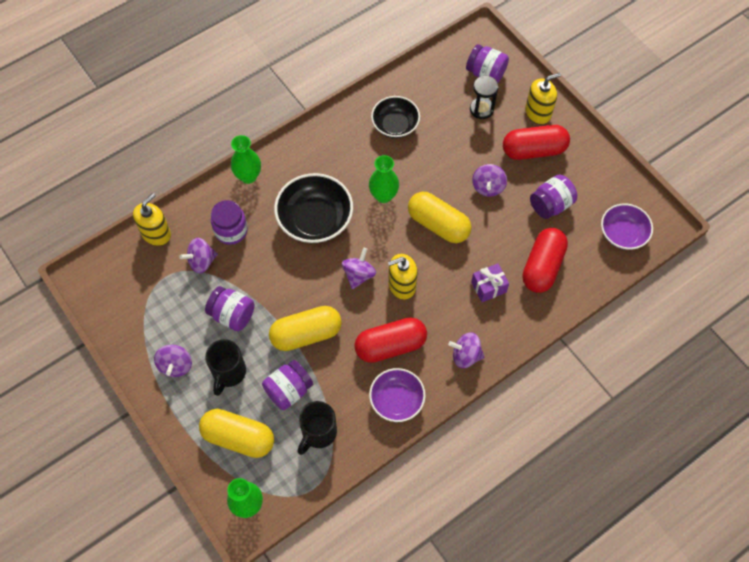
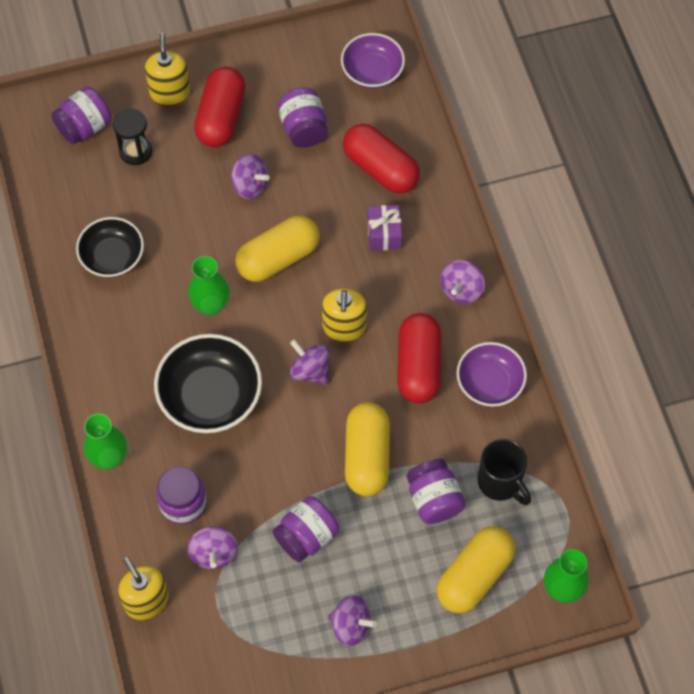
camera: 70 degrees left, 0 degrees up
black mug [205,339,246,396] -> none

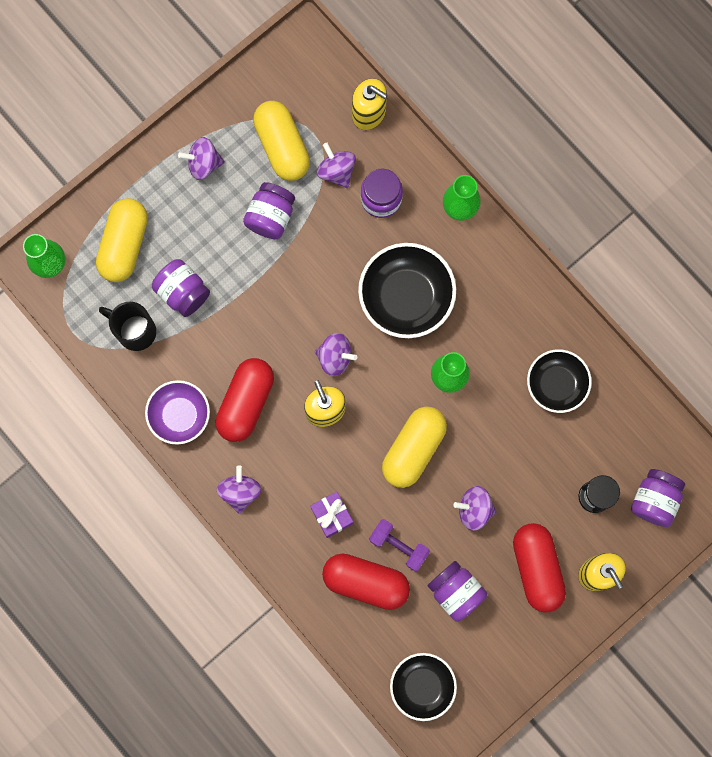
camera: 155 degrees right, 15 degrees up
purple bowl [341,33,405,88] -> black bowl [390,653,457,721]
yellow capsule [345,402,390,496] -> yellow capsule moved to [253,101,310,181]
red capsule [397,313,441,404] -> red capsule turned 45 degrees clockwise [215,358,274,442]
none -> purple dumbbell [369,519,430,571]

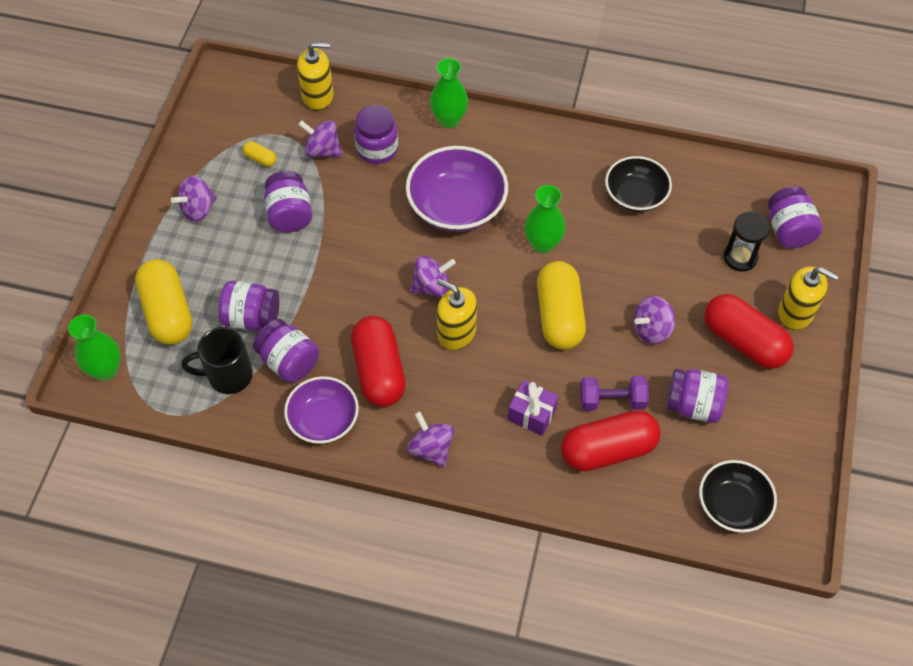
camera: 35 degrees left, 20 degrees down
yellow capsule [253,101,310,181] -> yellow capsule [243,141,276,167], size x0.43
black bowl [358,243,456,338] -> purple bowl [406,146,508,232]
none -> purple jar [253,319,319,383]

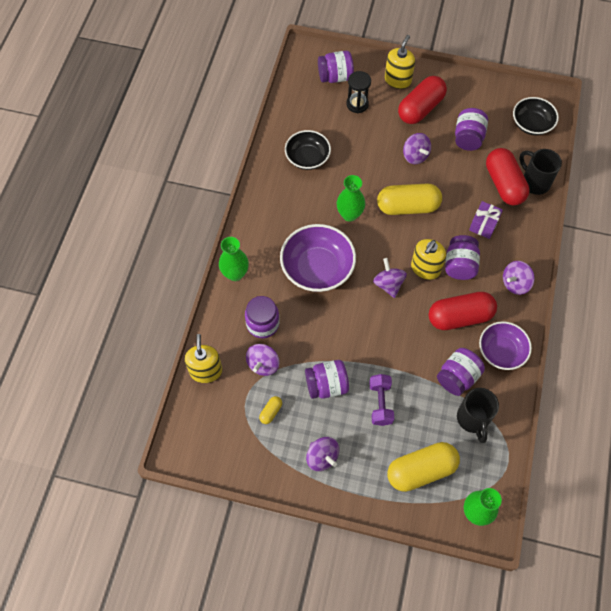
camera: 90 degrees left, 5 degrees up
purple jar [218,280,279,331] -> purple jar moved to [445,235,480,280]
purple dumbbell [580,376,649,411] -> purple dumbbell moved to [369,374,394,426]
none -> black mug [519,149,562,195]

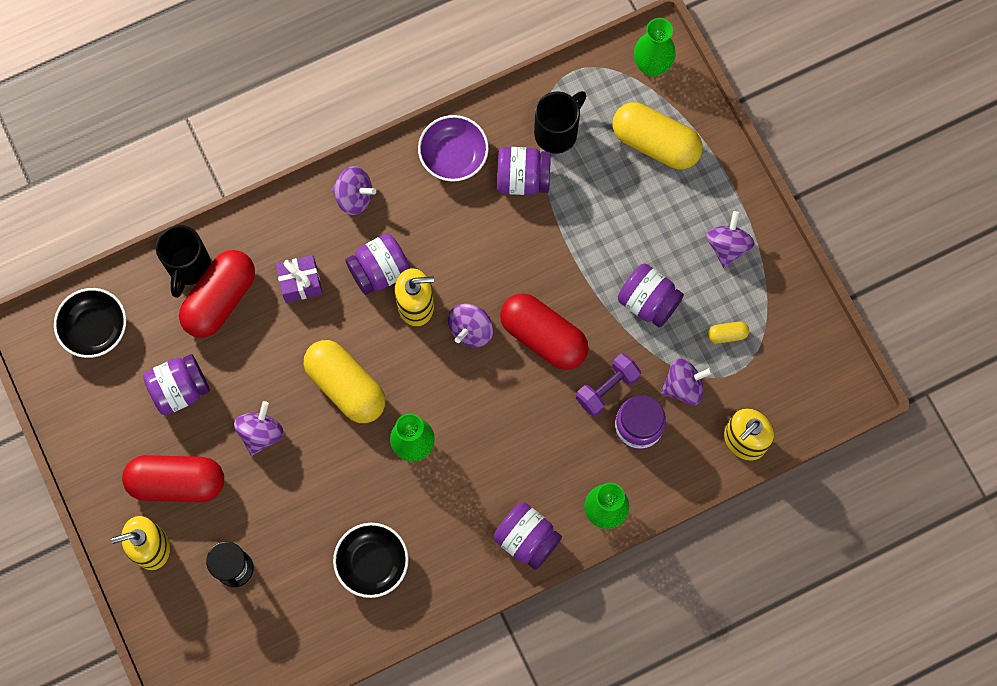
camera: 130 degrees left, 10 degrees up
purple bowl [280,224,356,292] -> none
purple jar [318,51,354,83] -> purple jar moved to [494,502,562,570]
purple dumbbell [369,374,394,426] -> purple dumbbell moved to [576,353,641,417]
red capsule [429,292,497,330] -> red capsule moved to [500,293,589,370]

